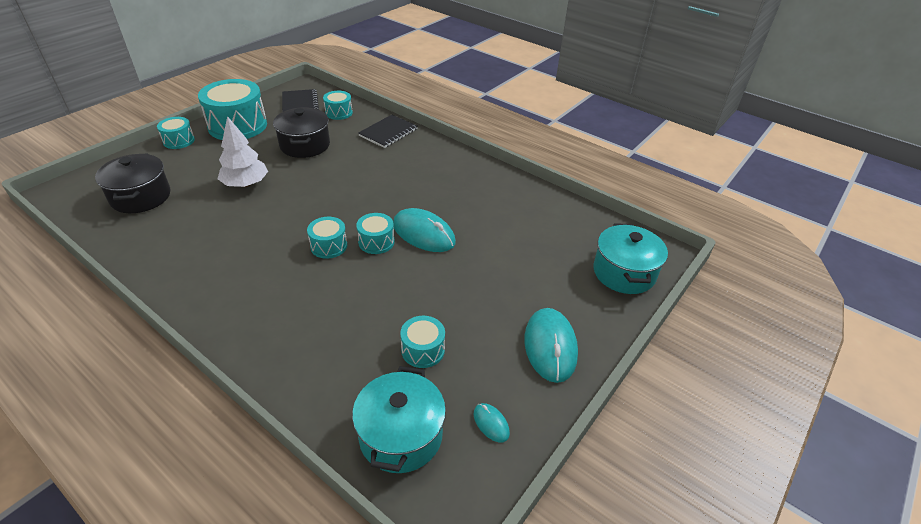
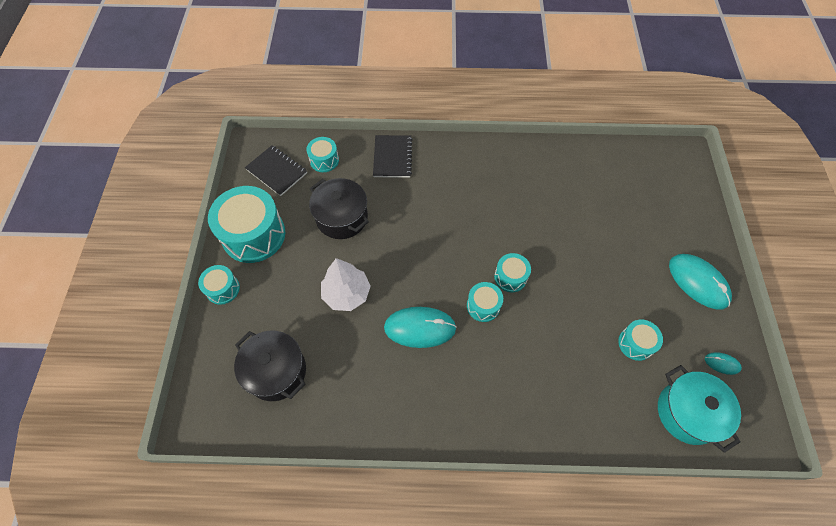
camera: 35 degrees left, 20 degrees up
turquoise mouse [393,208,456,252] -> turquoise mouse moved to [384,307,457,348]
turquoise pot [593,223,668,294] -> none

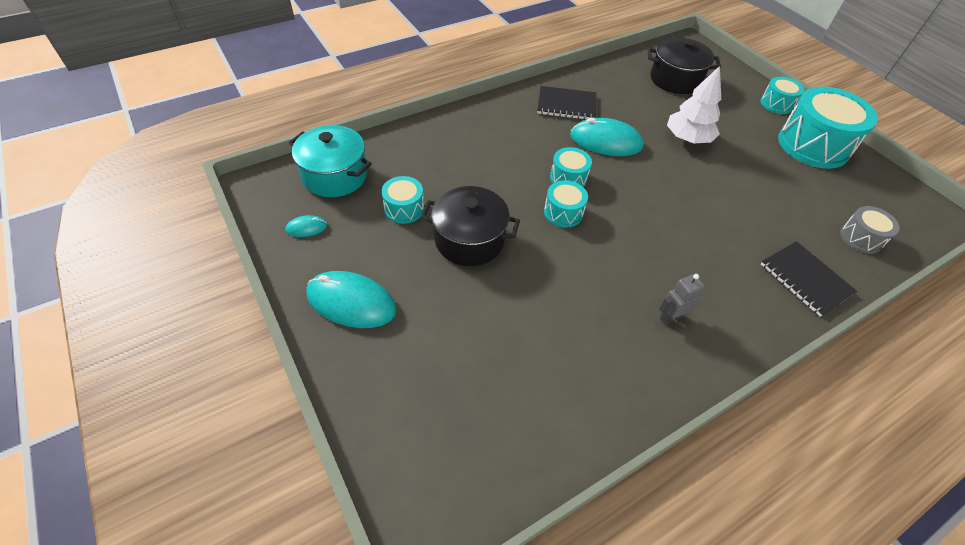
camera: 145 degrees right, 10 degrees down
black notebook [245,145,307,196] -> black notebook moved to [537,86,596,120]
turquoise drum [306,137,339,172] -> grey drum [840,206,900,254]
black pot [309,178,369,239] -> black pot moved to [421,186,520,266]
turquoise mouse [384,307,457,348] -> turquoise mouse turned 45 degrees clockwise [570,118,644,156]
none -> grey robot [659,274,705,325]

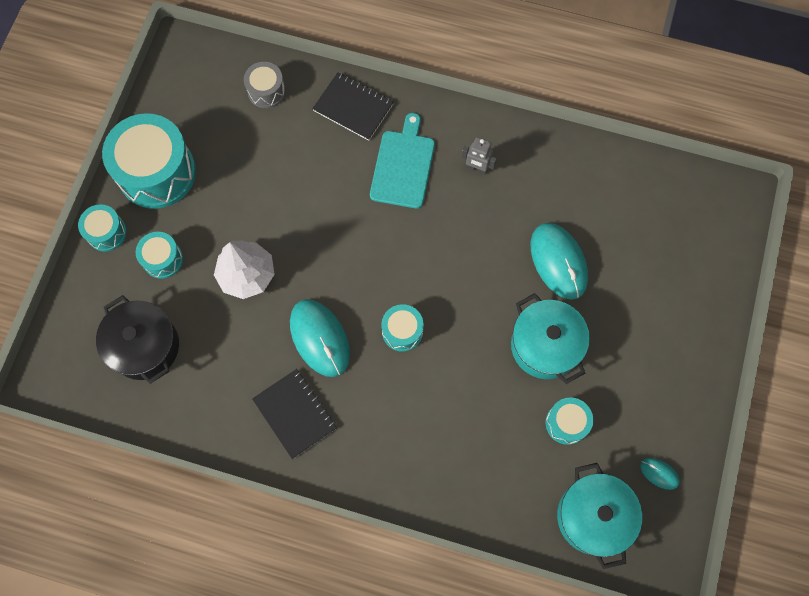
camera: 130 degrees left, 20 degrees up
turquoise mouse [306,271,397,328] -> turquoise mouse moved to [531,223,588,300]
black pot [421,186,520,266] -> turquoise pot [511,293,590,384]
turquoise drum [544,180,588,228] -> turquoise drum moved to [136,232,183,279]
black notebook [761,241,858,317] -> black notebook turned 75 degrees counterclockwise [312,72,394,141]
none -> turquoise cutting board [370,113,435,208]

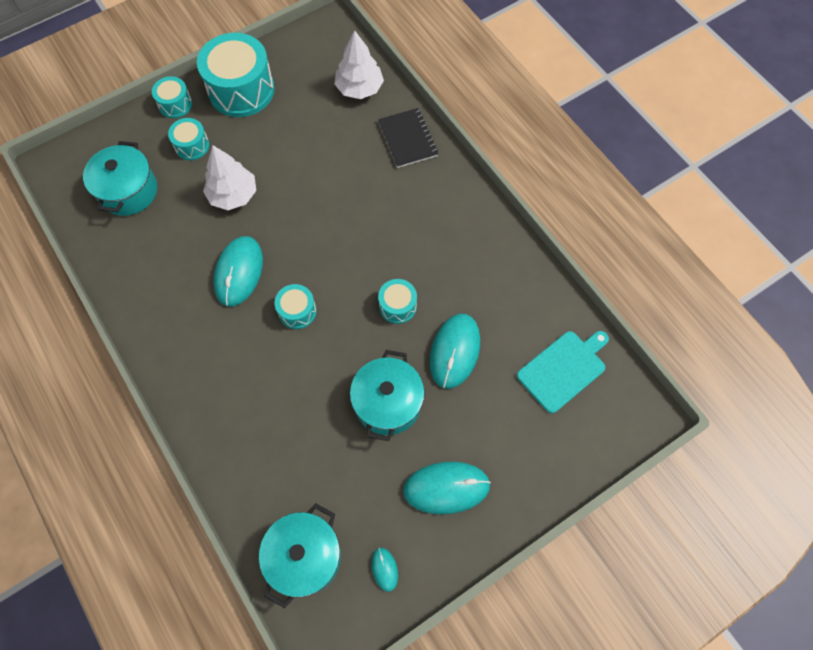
camera: 40 degrees right, 5 degrees down
black pot [96,295,179,384] -> turquoise pot [83,141,157,216]
grey drum [244,62,286,108] -> white tree [334,30,384,99]
black notebook [252,369,337,459] -> none
turquoise cutting board [370,113,435,208] -> turquoise cutting board moved to [517,331,609,413]
grey robot [461,137,497,175] -> none
turquoise drum [546,397,593,445] -> turquoise drum moved to [378,279,417,324]
none -> turquoise mouse [403,462,491,514]

